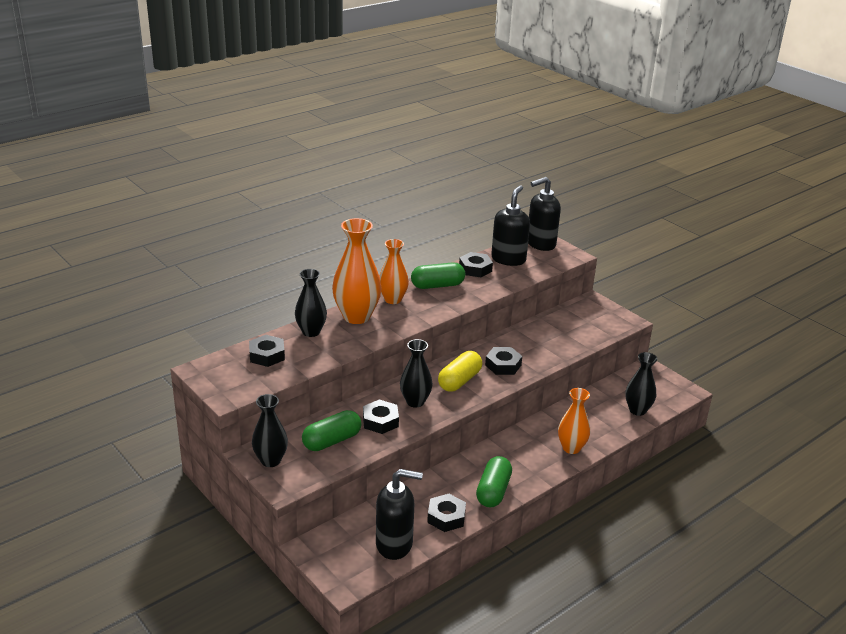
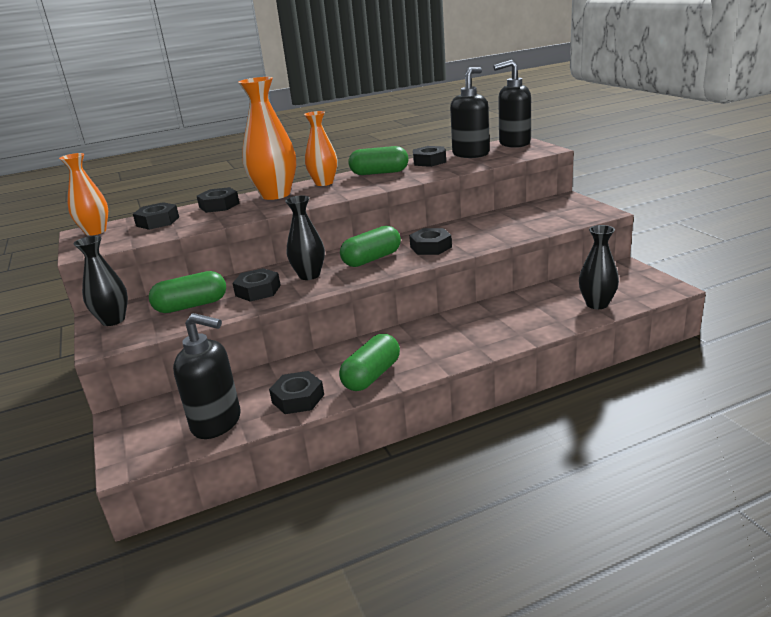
camera: 20 degrees right, 5 degrees down
black vase [295,269,327,337] -> black nut [197,187,240,213]
yellow capsule [438,351,482,392] -> green capsule [340,226,401,267]
orange vase [558,388,590,454] -> orange vase moved to [59,153,108,236]

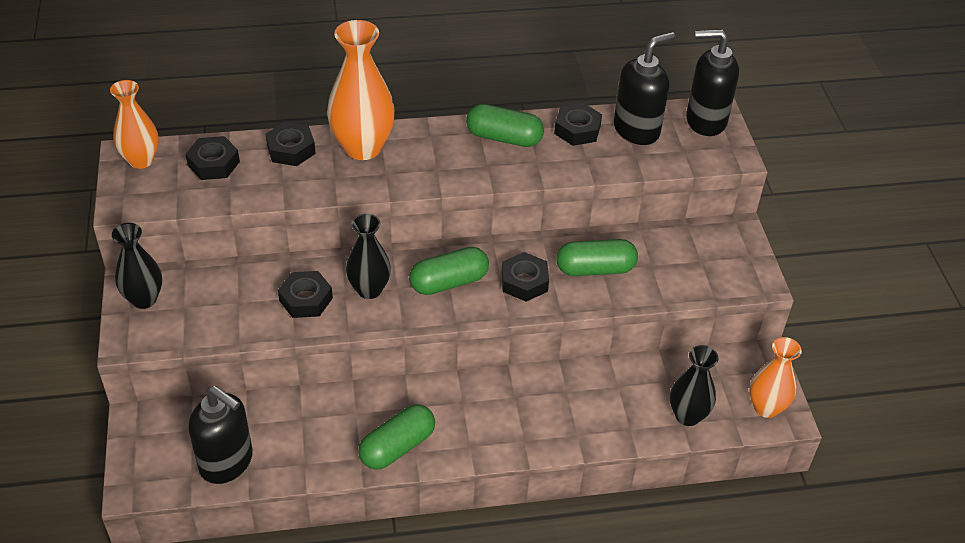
camera: 10 degrees right, 20 degrees up
green capsule [149,271,226,313] -> green capsule moved to [557,239,638,276]
black nut [269,371,324,414] -> none
orange vase [304,111,338,186] -> orange vase moved to [750,337,802,418]

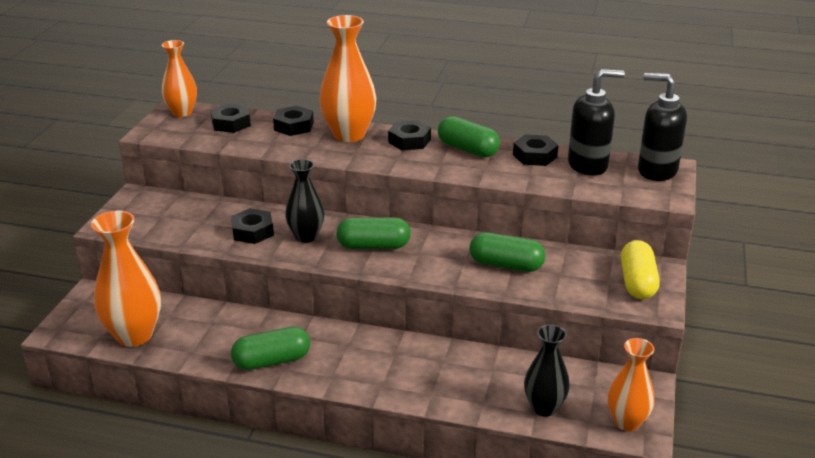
camera: 25 degrees right, 15 degrees down
black vase [112,223,162,309] -> none
black soap dispenser [188,386,253,484] -> orange vase [91,211,161,347]
black nut [502,252,549,302] -> black nut moved to [388,120,431,151]
none -> yellow capsule [621,240,660,299]

